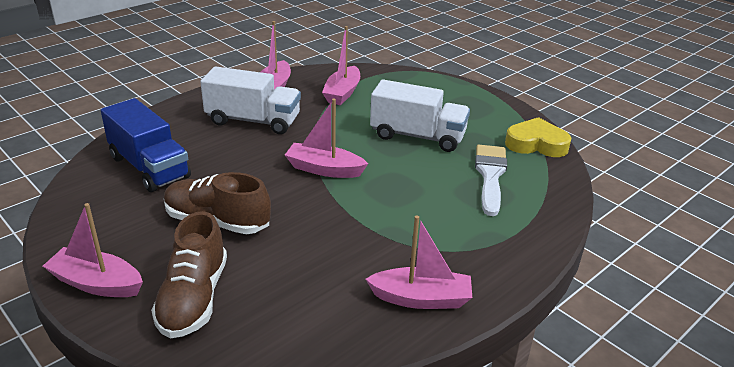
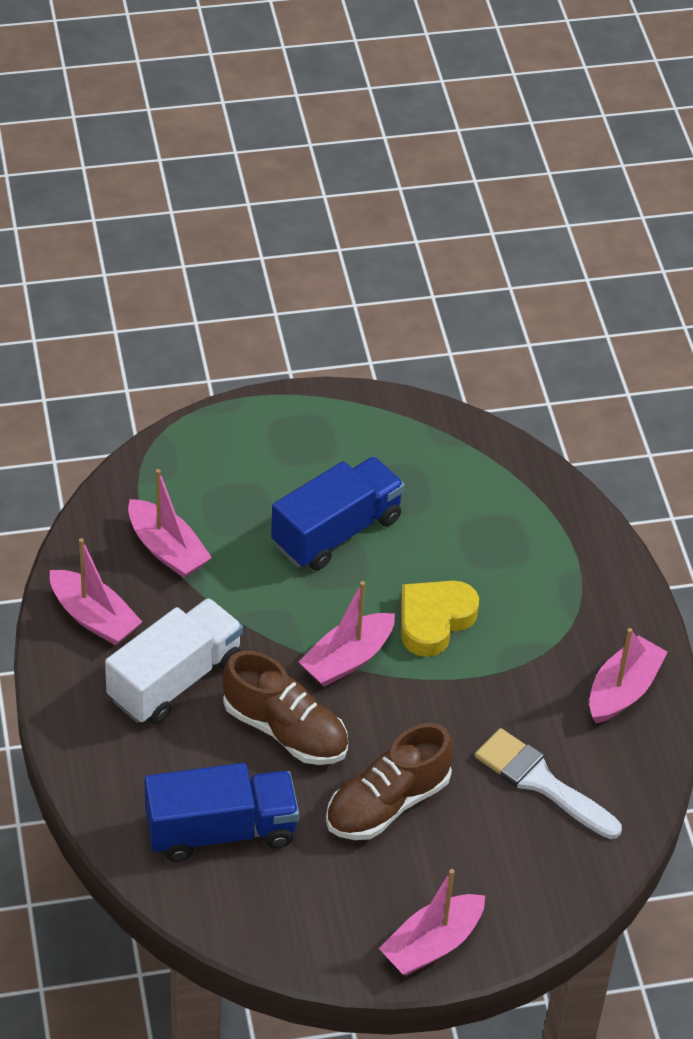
camera: 60 degrees left, 15 degrees up
brown shoe [151,211,227,338] -> brown shoe moved to [222,651,348,765]
white truck [370,80,470,152] -> blue truck [271,457,405,570]
white brush [475,145,507,216] -> white brush moved to [475,728,622,839]
yellow heart [505,117,571,157] -> yellow heart moved to [401,581,479,657]

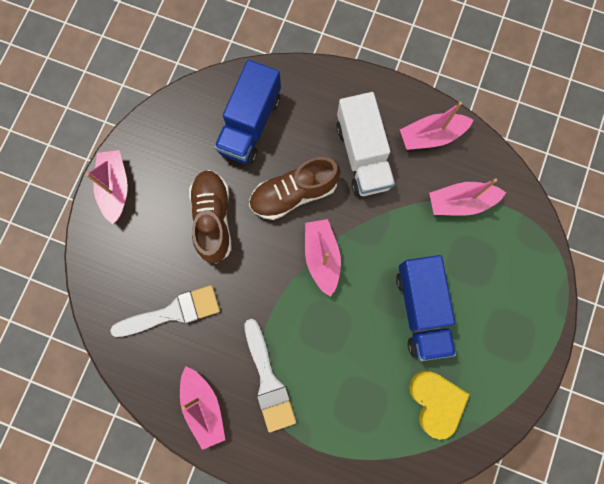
camera: 125 degrees right, 30 degrees up
yellow heart [401,581,479,657] -> yellow heart moved to [409,371,470,440]
none -> white brush [244,319,296,432]

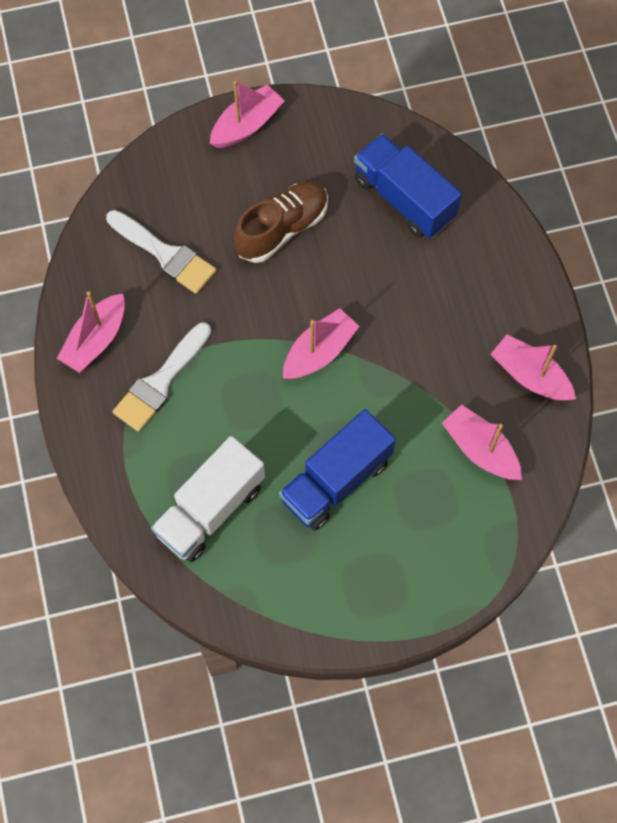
camera: 55 degrees right, 10 degrees down
blue truck [214,59,281,164] -> blue truck turned 60 degrees clockwise [354,134,462,238]
brown shoe [249,157,340,220] -> none
white truck [336,92,395,196] -> white truck moved to [151,436,265,562]
yellow heart [409,371,470,440] -> none

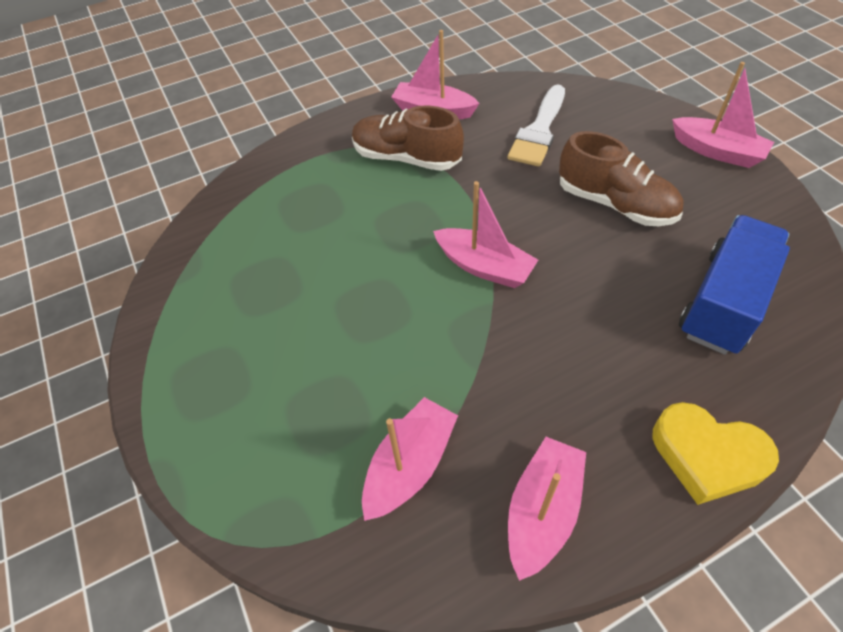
camera: 80 degrees right, 15 degrees down
white brush [113,322,211,432] -> brown shoe [352,105,464,171]
white truck [151,436,265,562] -> none
blue truck [279,409,396,530] -> none
none -> yellow heart [653,402,779,505]

